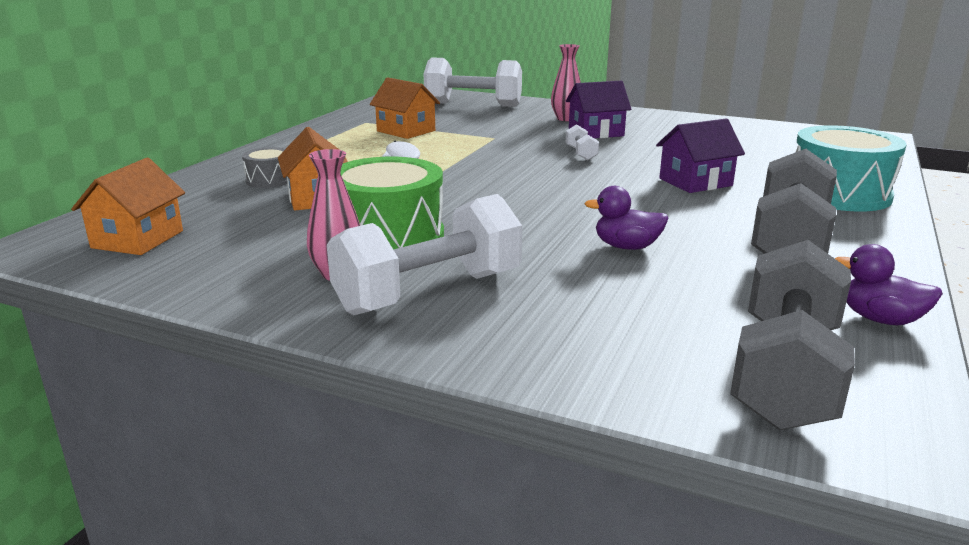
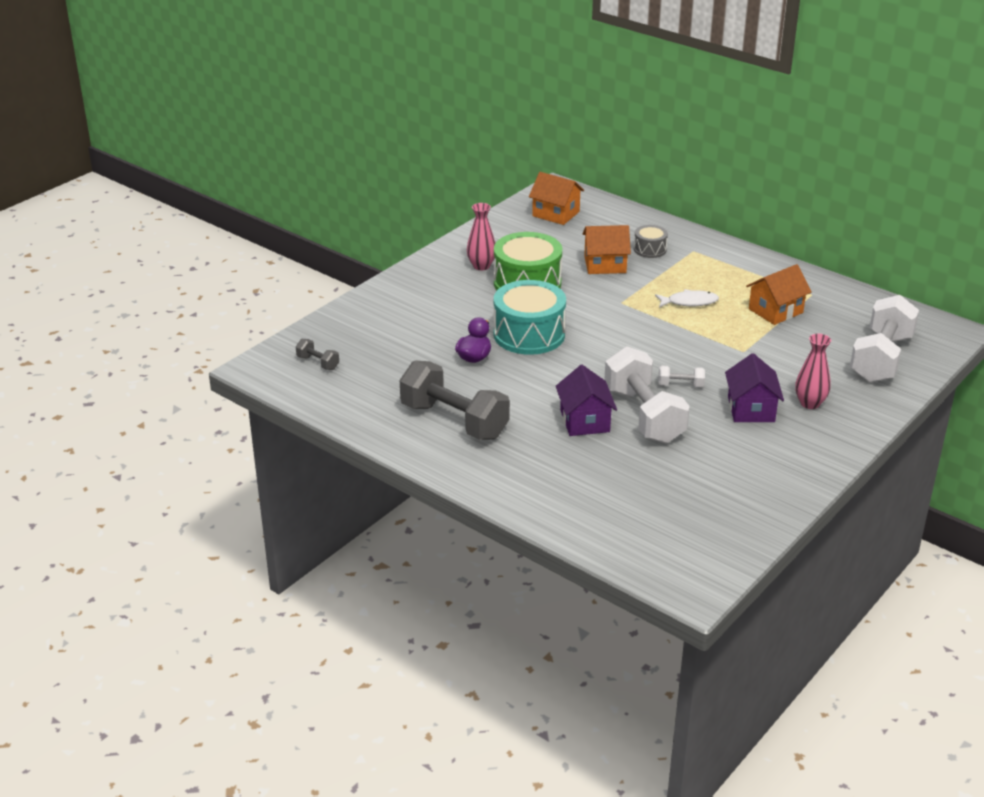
camera: 105 degrees right, 10 degrees up
white dumbbell [327,194,522,315] -> white dumbbell moved to [604,346,690,444]
grey dumbbell [730,240,855,430] -> grey dumbbell [296,339,339,370], size x0.43
turquoise drum [796,125,907,212] -> turquoise drum moved to [494,280,566,355]
purple duck [835,244,943,325] -> none

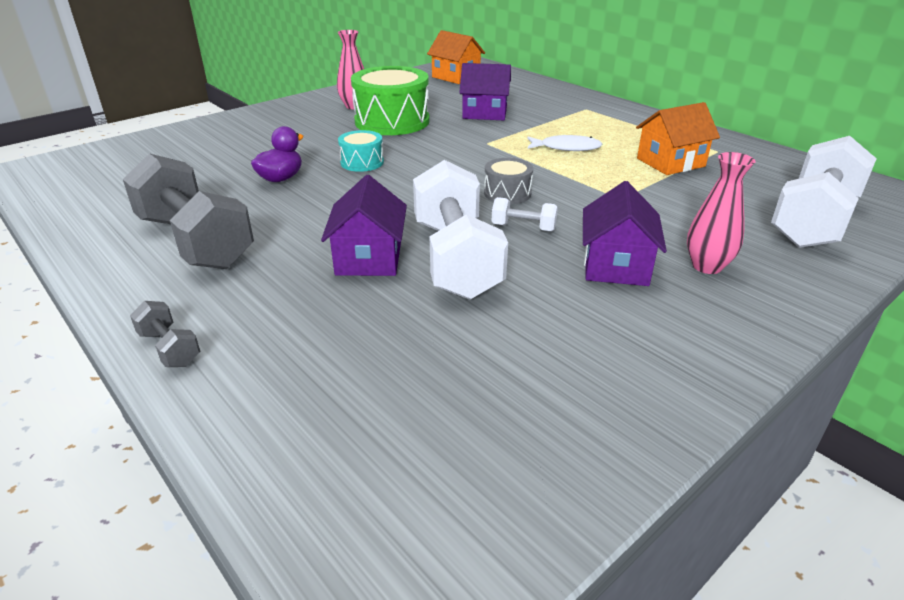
camera: 10 degrees right, 0 degrees up
grey dumbbell [296,339,339,370] -> grey dumbbell moved to [130,301,200,367]
turquoise drum [494,280,566,355] -> turquoise drum [338,130,384,172], size x0.50
orange house [582,225,631,274] -> purple house [459,63,511,120]
grey drum [634,225,668,258] -> grey drum moved to [484,158,533,204]

